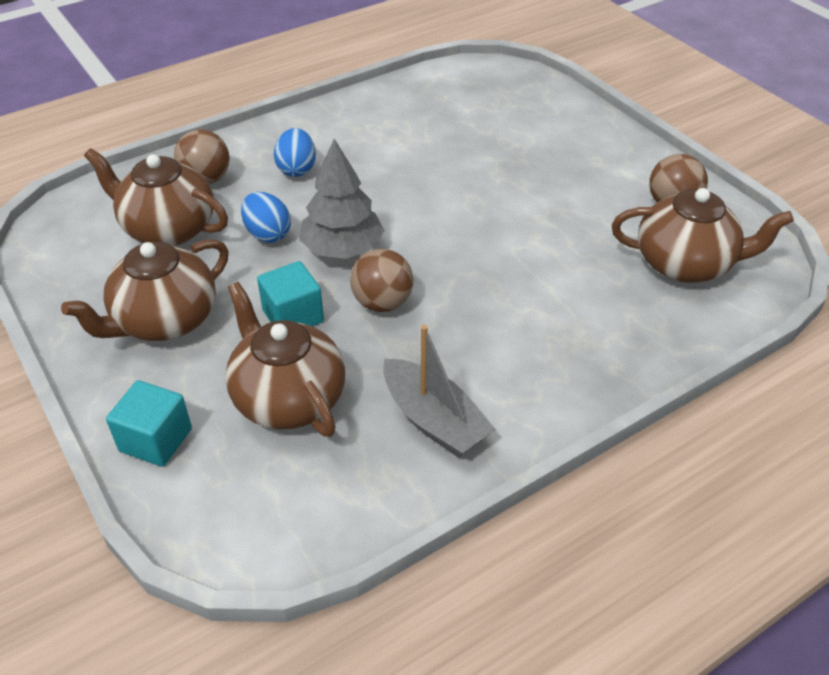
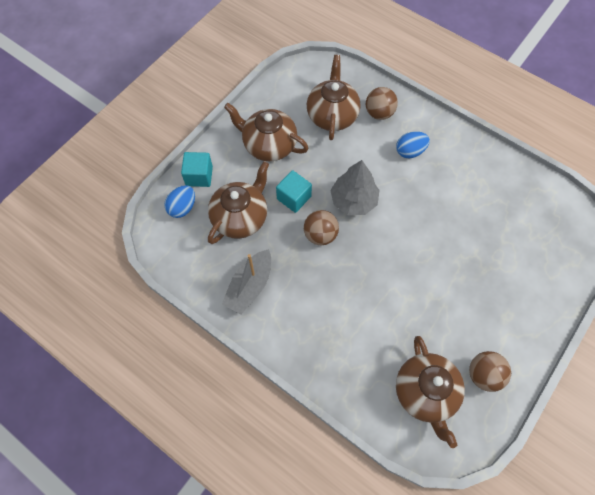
camera: 70 degrees right, 20 degrees up
blue egg [241,192,291,243] -> blue egg moved to [164,185,195,218]

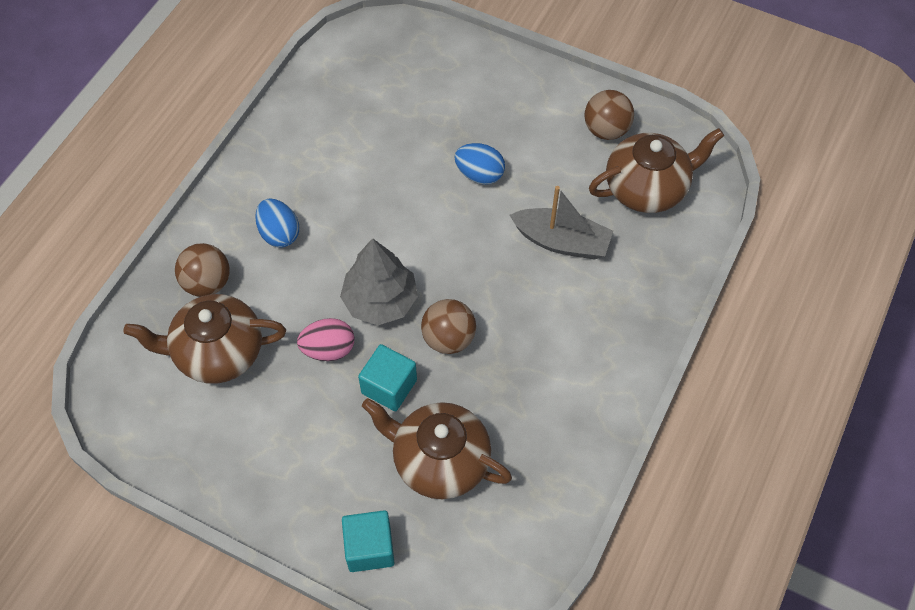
camera: 100 degrees left, 5 degrees down
blue egg [164,185,195,218] -> blue egg moved to [455,143,505,185]
grey boat [222,249,271,314] -> grey boat moved to [510,186,613,260]
brown teapot [224,103,309,161] -> none
none -> pink egg [297,318,354,361]

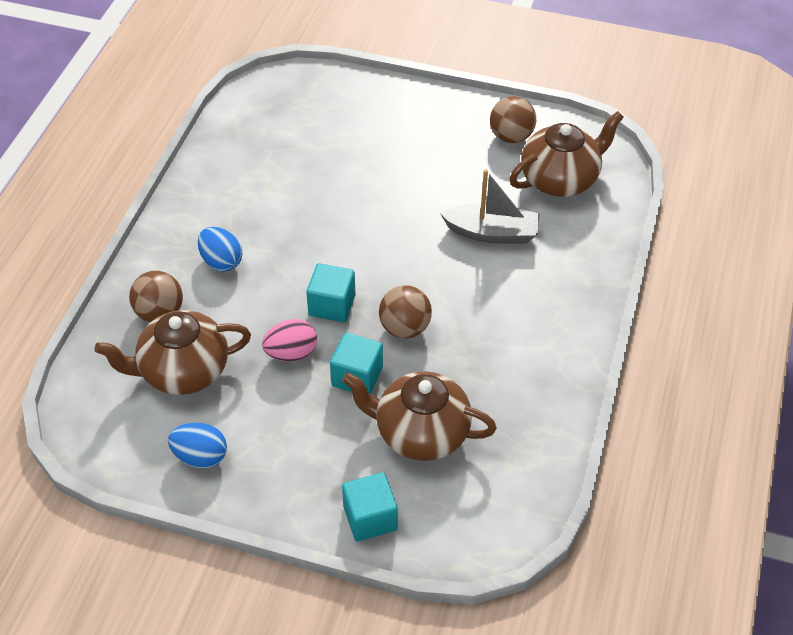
camera: 10 degrees left, 10 degrees down
grey tree [340,238,418,325] -> turquoise cube [306,263,356,322]
blue egg [455,143,505,185] -> blue egg moved to [168,423,227,468]

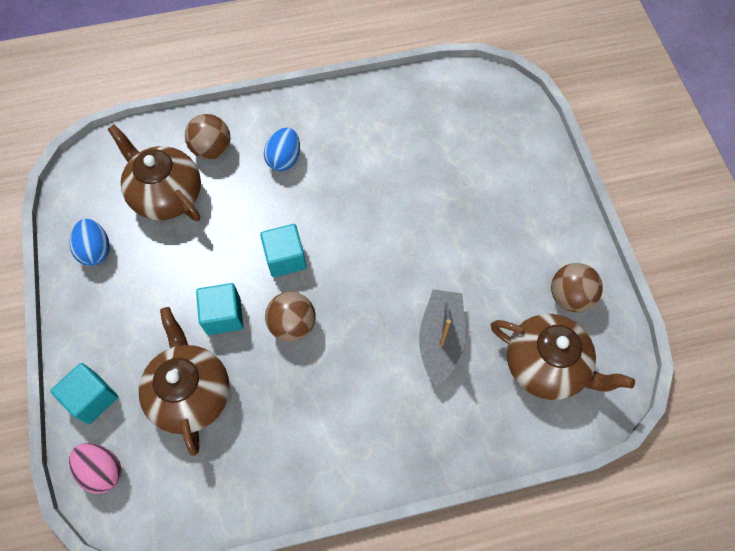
camera: 60 degrees right, 15 degrees up
pink egg [262,319,317,361] -> pink egg moved to [69,443,122,494]
grey boat [440,169,540,244] -> grey boat turned 150 degrees counterclockwise [419,289,466,386]

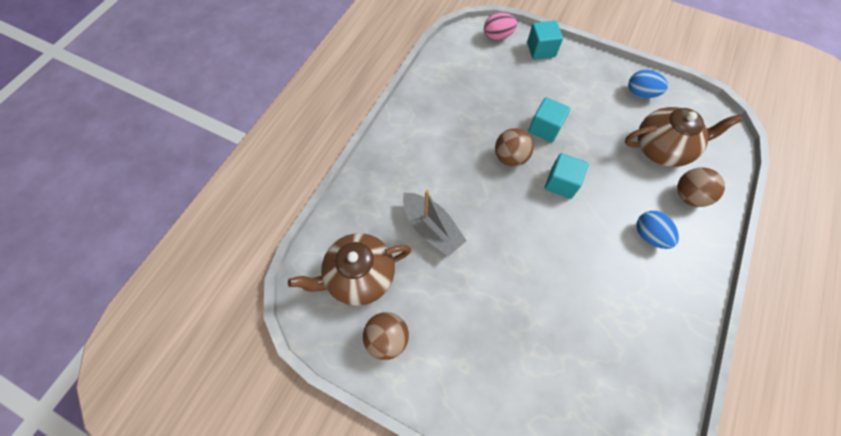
camera: 130 degrees right, 0 degrees up
brown teapot [139,307,230,456] -> none

